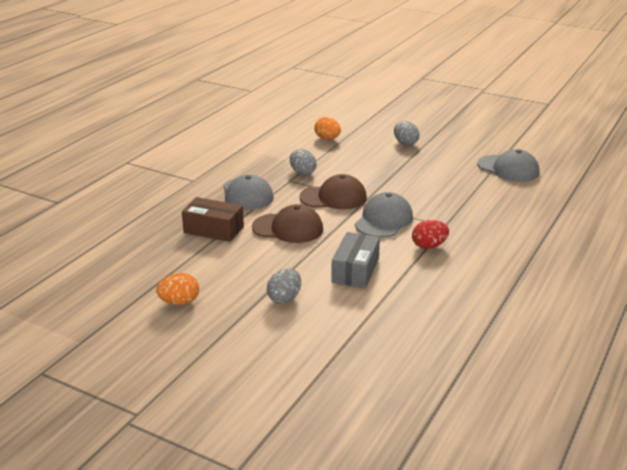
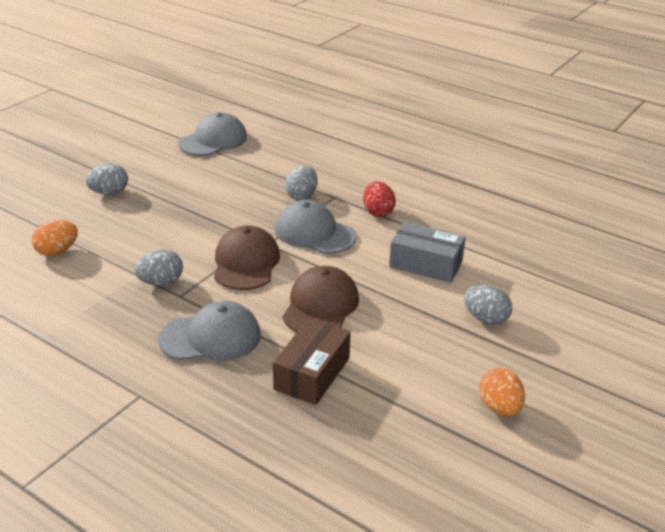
camera: 85 degrees left, 5 degrees up
none -> grey egg [285,166,318,200]

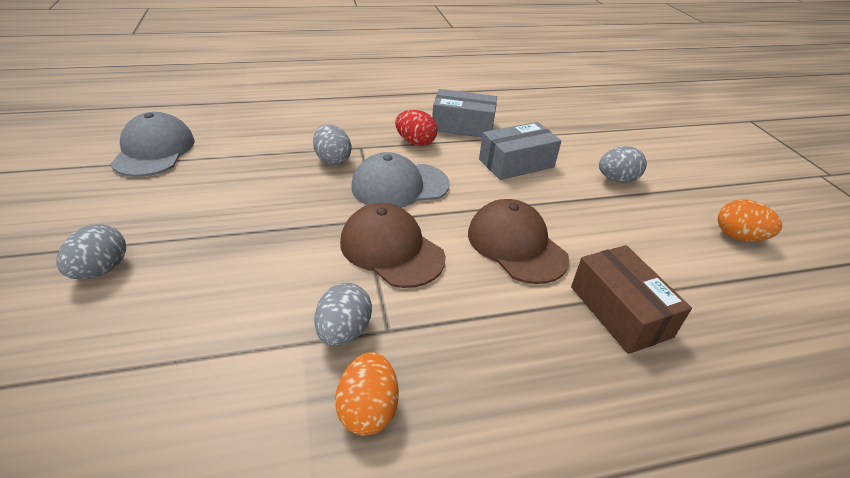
camera: 50 degrees left, 5 degrees up
orange egg [32,220,78,256] -> orange egg moved to [335,352,399,436]
grey cap [158,301,261,361] -> none
none -> grey box [432,89,497,137]

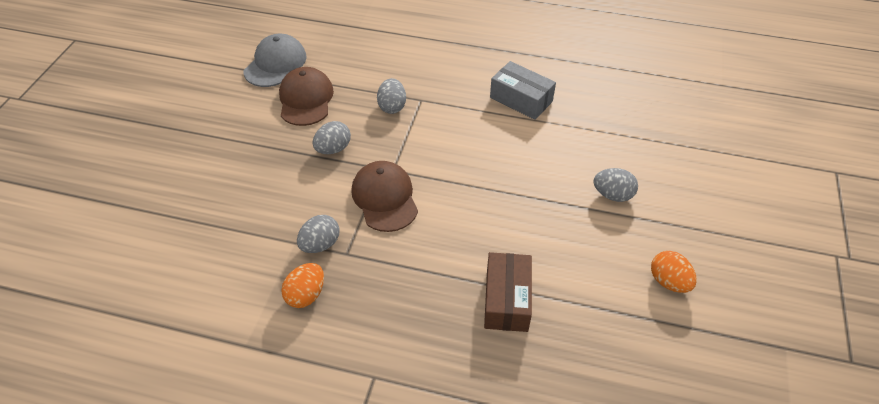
camera: 30 degrees right, 10 degrees up
grey egg [56,224,126,279] -> grey egg moved to [312,121,351,154]
grey cap [352,152,450,208] -> none
red egg [395,110,438,146] -> none
brown cap [468,199,569,284] -> brown cap moved to [279,67,334,126]
grey box [479,122,561,180] -> none

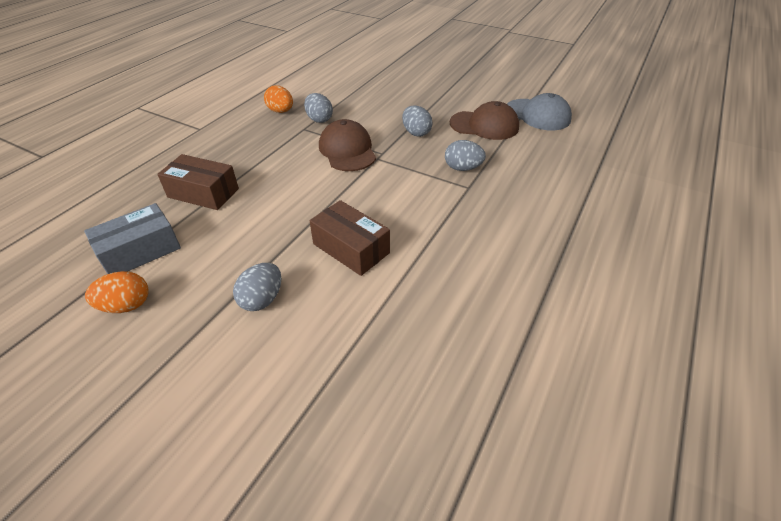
camera: 105 degrees right, 5 degrees down
brown cap [351,161,418,232] -> brown cap turned 105 degrees counterclockwise [319,119,376,171]
grey box [490,61,556,120] -> grey box moved to [84,203,181,274]
none -> brown box [310,200,390,276]

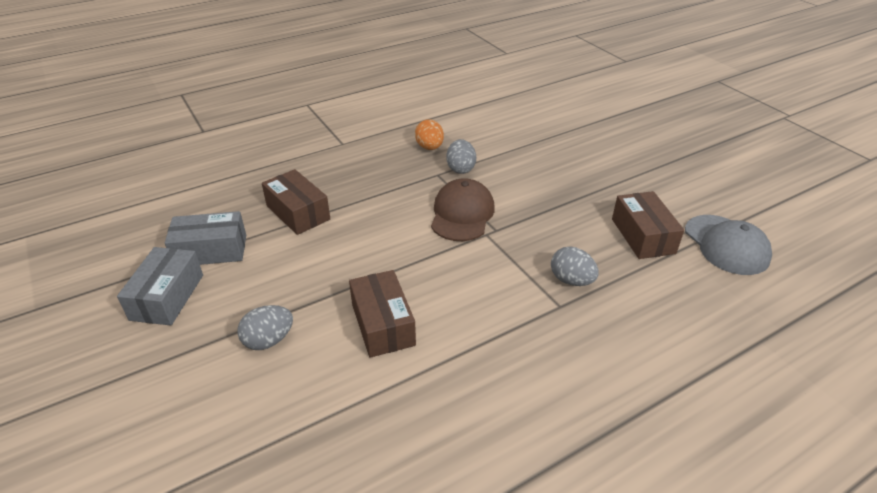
camera: 30 degrees right, 5 degrees down
orange egg [85,271,149,313] -> grey box [117,247,203,326]
grey egg [402,105,433,137] -> none
brown cap [450,101,519,140] -> brown box [612,191,684,259]

